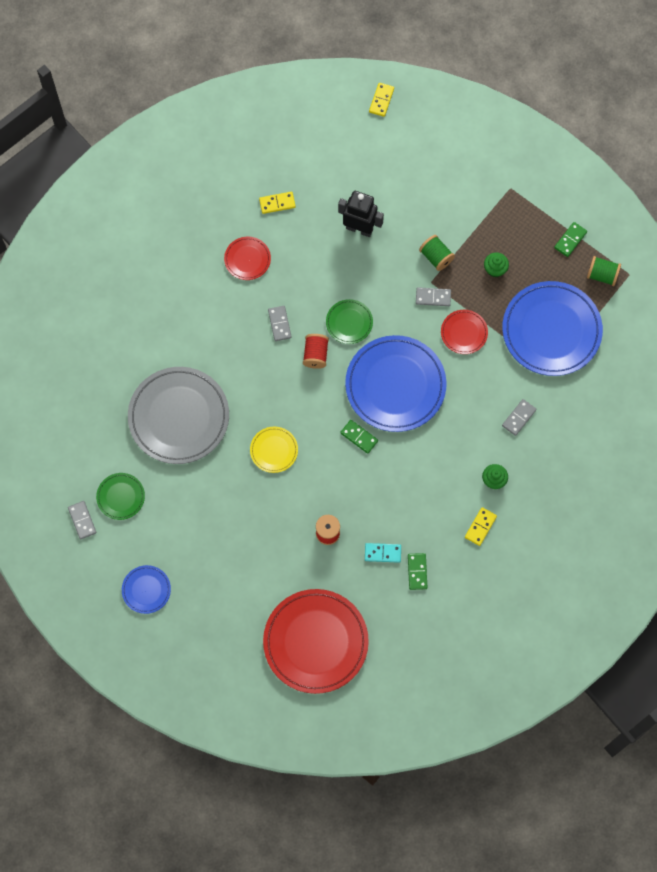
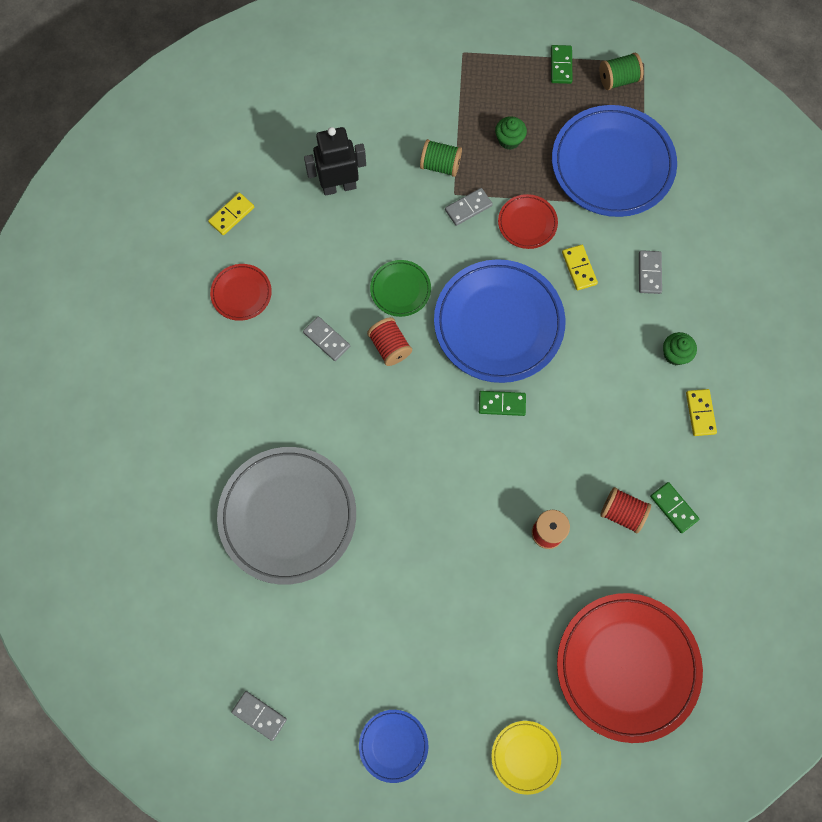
camera: 35 degrees left, 0 degrees up
green plate [96,473,145,520] -> none
yellow plate [250,427,298,473] -> yellow plate moved to [491,721,561,795]
turquoise domino [365,543,401,563] -> red spool [600,487,651,534]
yellow domino [369,83,394,117] -> yellow domino moved to [562,245,598,290]

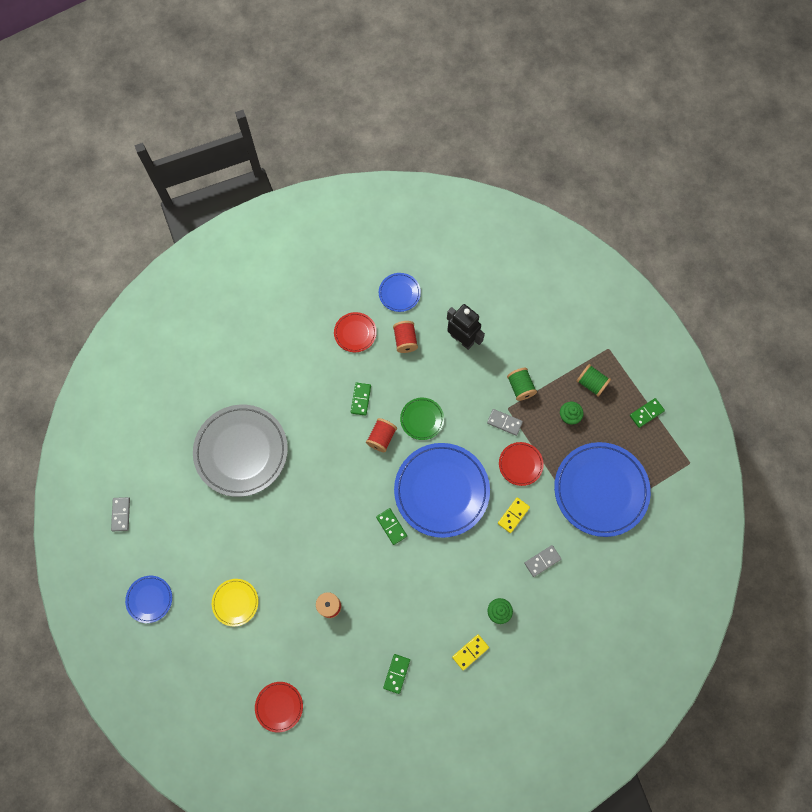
camera: 55 degrees right, 0 degrees up
yellow domino [208,193,254,235] -> blue plate [379,273,421,312]
grey domino [303,316,350,361] -> green domino [351,383,371,416]
yellow plate [491,721,561,795] -> yellow plate moved to [212,579,258,626]
red plate [557,593,703,743] -> red plate [255,682,303,733], size x0.47
green spool [600,53,643,90] -> green spool moved to [577,364,611,397]
red spool [600,487,651,534] -> red spool moved to [393,321,418,353]

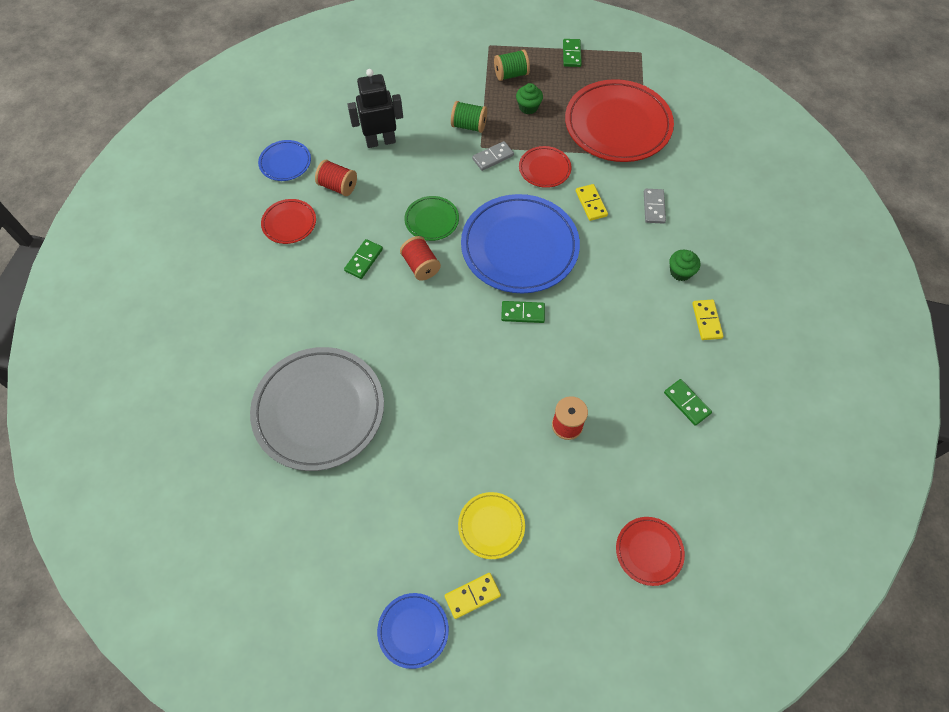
camera: 55 degrees left, 10 degrees down
grey domino [111,497,130,531] -> none
green domino [351,383,371,416] -> green domino turned 75 degrees clockwise [344,239,383,279]
blue plate [554,442,651,537] -> red plate [565,79,674,162]
none -> yellow domino [444,573,501,619]

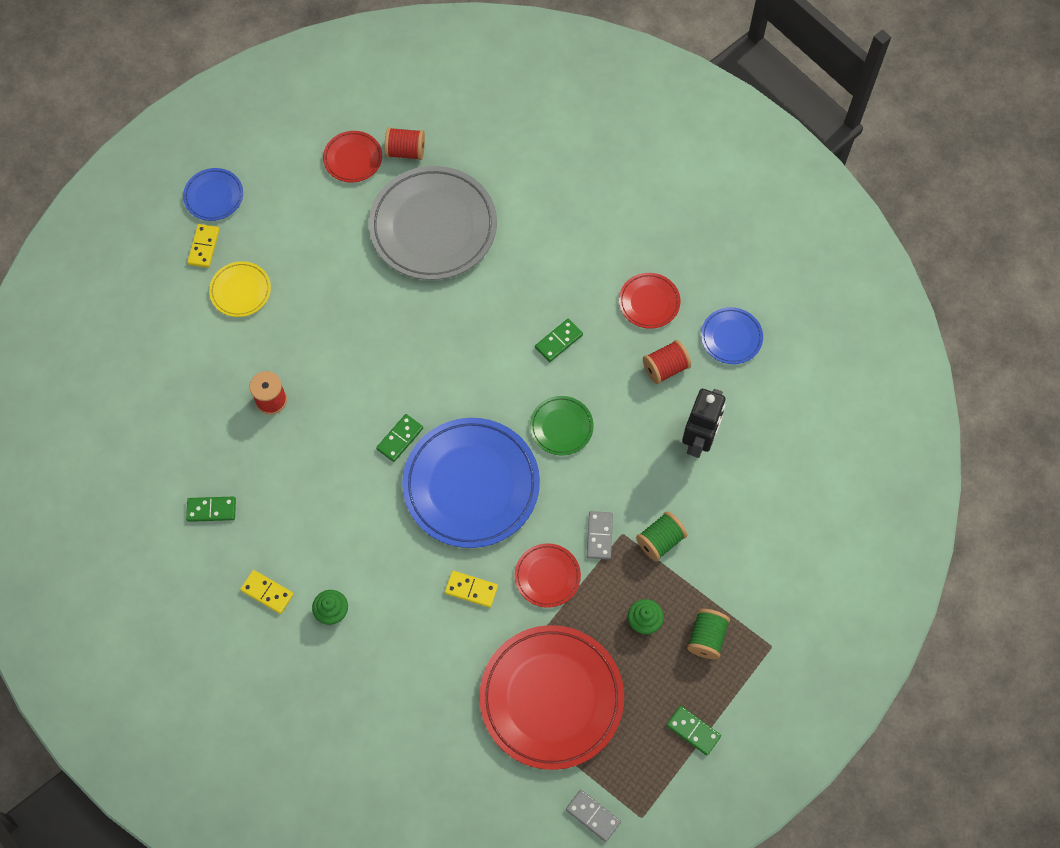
camera: 125 degrees right, 5 degrees up
green domino [344,239,383,279] -> green domino turned 75 degrees clockwise [535,319,583,362]
red spool [400,236,441,281] -> red spool moved to [384,127,425,160]
red plate [616,517,685,586] -> red plate moved to [323,131,382,183]
grey domino [644,189,666,224] -> grey domino moved to [566,790,621,842]

